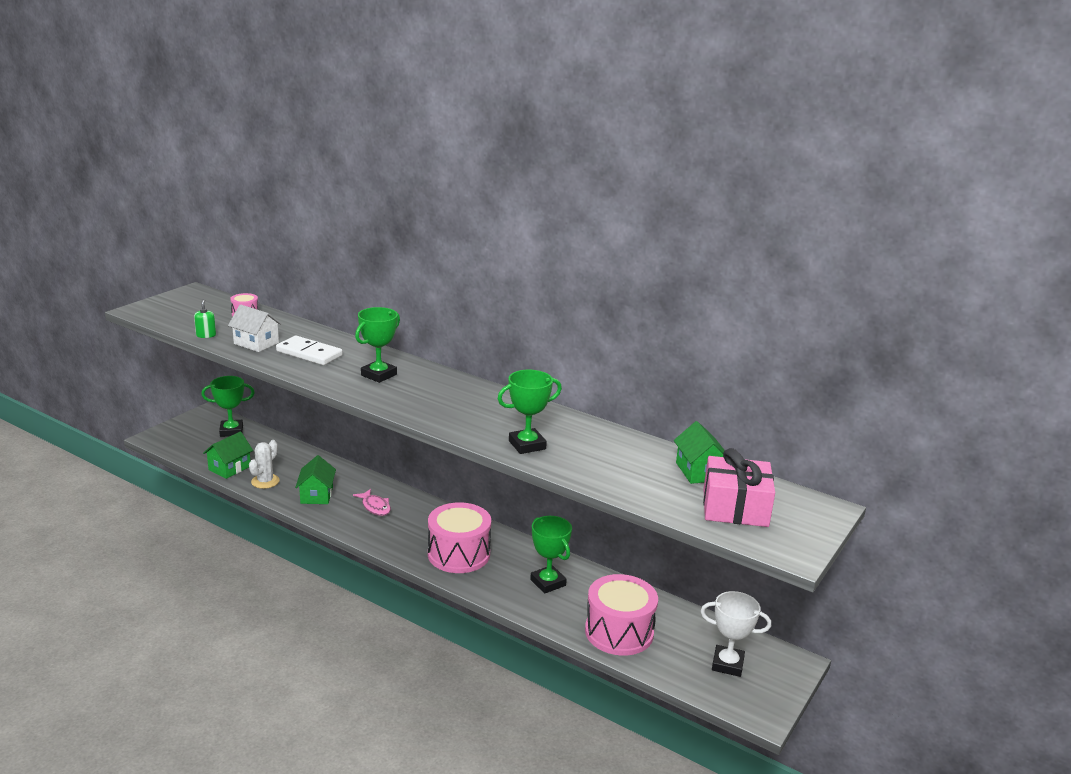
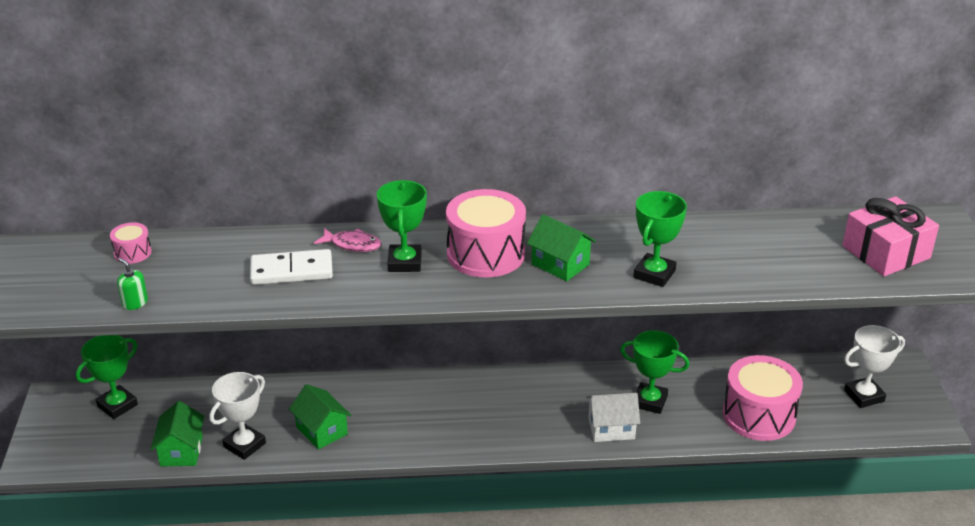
camera: 35 degrees left, 10 degrees up
white house [228,304,282,352] -> white house moved to [586,393,640,442]
white cactus [249,440,280,489] -> white trophy [210,372,266,460]
pink fish [353,489,391,516] -> pink fish moved to [314,228,382,252]
pink drum [428,502,491,573] -> pink drum moved to [446,189,526,278]
green house [674,421,725,484] -> green house moved to [527,214,596,281]

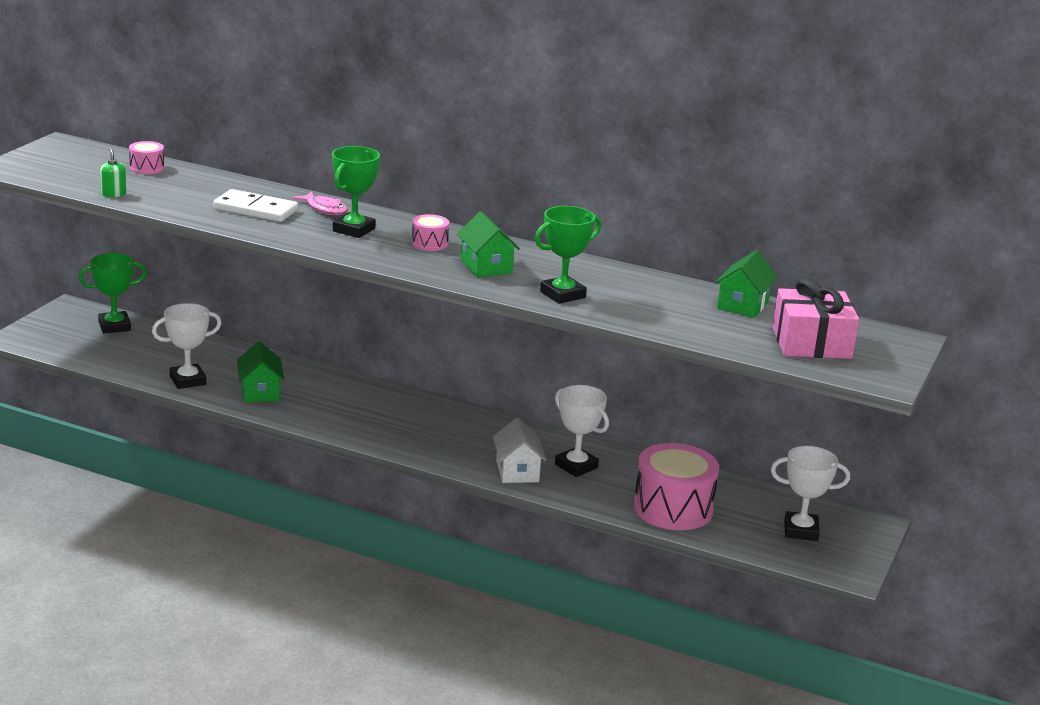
camera: 25 degrees right, 10 degrees down
green house [151,401,204,467] -> green house moved to [715,250,778,318]
pink drum [446,189,526,278] -> pink drum [412,214,449,251], size x0.47
white house [586,393,640,442] -> white house turned 60 degrees clockwise [493,418,546,483]
green trophy [620,330,689,414] -> white trophy [555,385,609,477]

